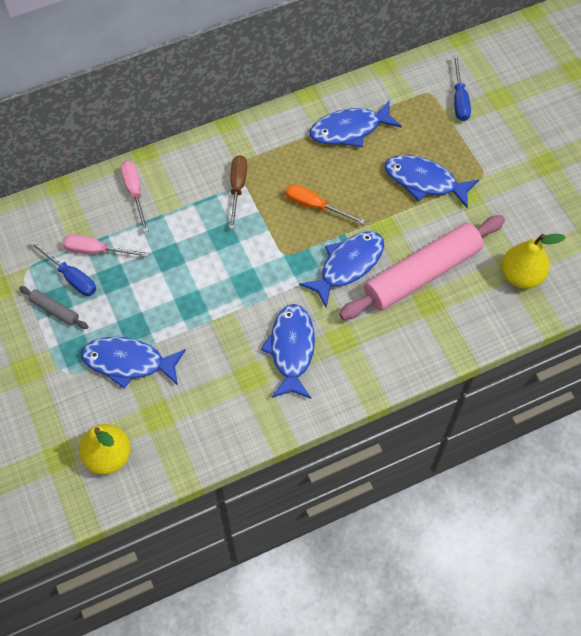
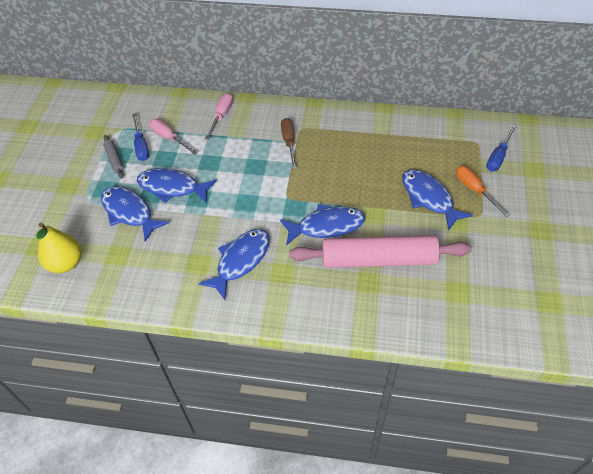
camera: 35 degrees right, 10 degrees down
brown screwdriver [229,155,247,229] -> brown screwdriver turned 45 degrees counterclockwise [281,118,297,169]
orange screwdriver [286,184,365,224] -> orange screwdriver moved to [456,166,510,217]
blue fish [310,101,402,147] -> blue fish moved to [137,168,217,203]
yellow pear [502,234,566,289] -> none

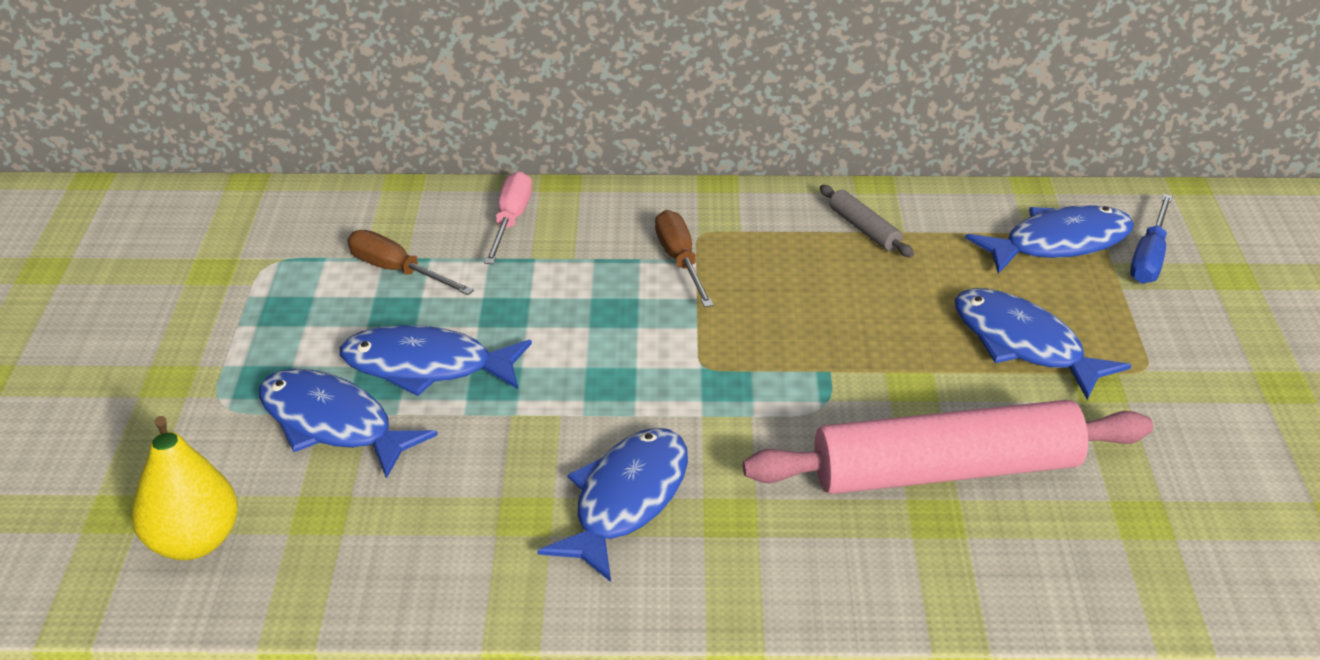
camera: 10 degrees left, 15 degrees down
grey rolling pin [103,135,124,179] -> grey rolling pin moved to [820,185,914,257]
blue screwdriver [132,113,149,161] -> none
pink screwdriver [150,119,198,155] -> brown screwdriver [348,230,474,295]
blue fish [280,204,365,246] -> blue fish moved to [965,205,1134,274]
orange screwdriver [456,166,510,217] -> none

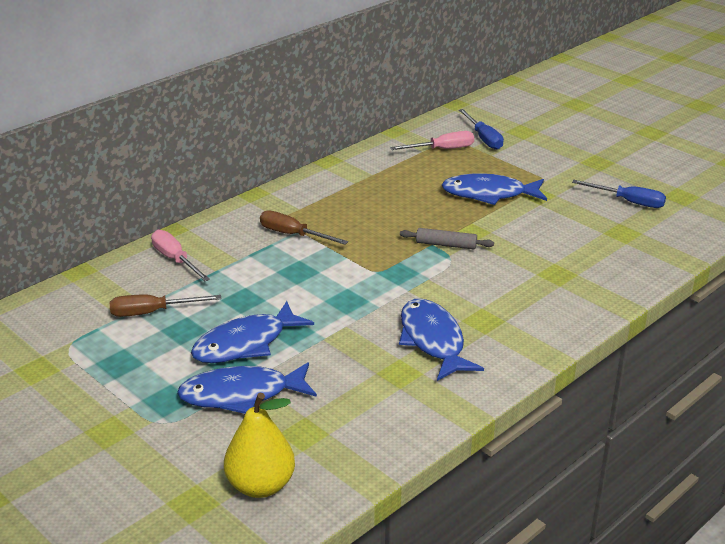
camera: 45 degrees left, 5 degrees down
pink rolling pin [743,400,1153,494] -> none
grey rolling pin [820,185,914,257] -> grey rolling pin moved to [400,228,494,249]
blue fish [965,205,1134,274] -> pink screwdriver [390,131,474,150]
none -> blue screwdriver [572,180,666,208]

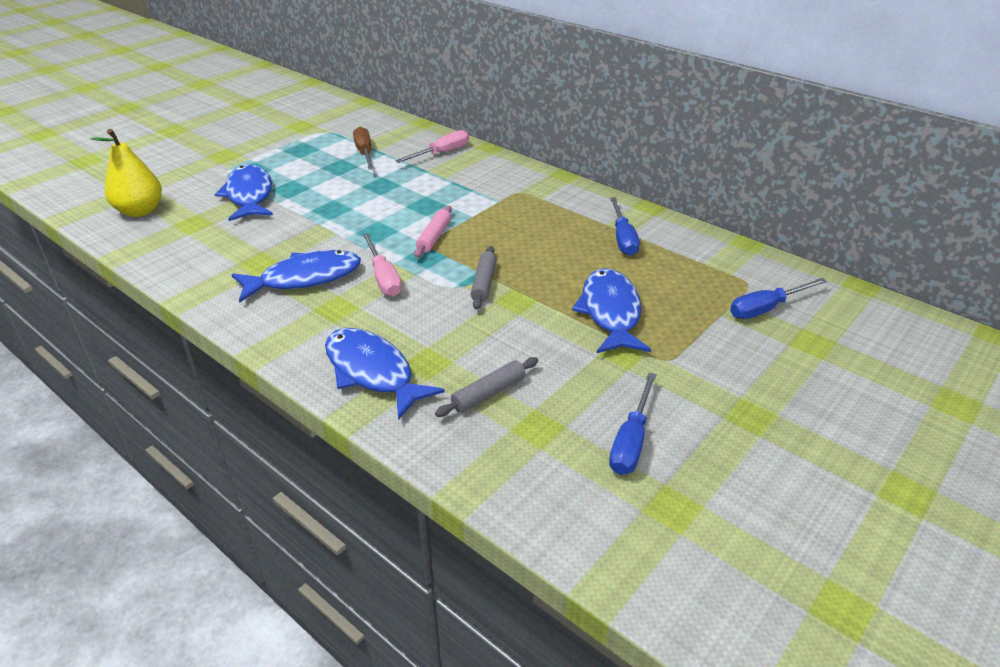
camera: 85 degrees right, 5 degrees up
blue fish [191,301,314,363] -> blue fish moved to [325,328,445,420]
brown screwdriver [260,210,348,245] -> none
pink screwdriver [390,131,474,150] -> pink screwdriver moved to [363,233,402,297]
none -> pink rolling pin [414,206,452,258]
none -> grey rolling pin [435,357,538,417]
none -> blue screwdriver [610,197,640,256]

